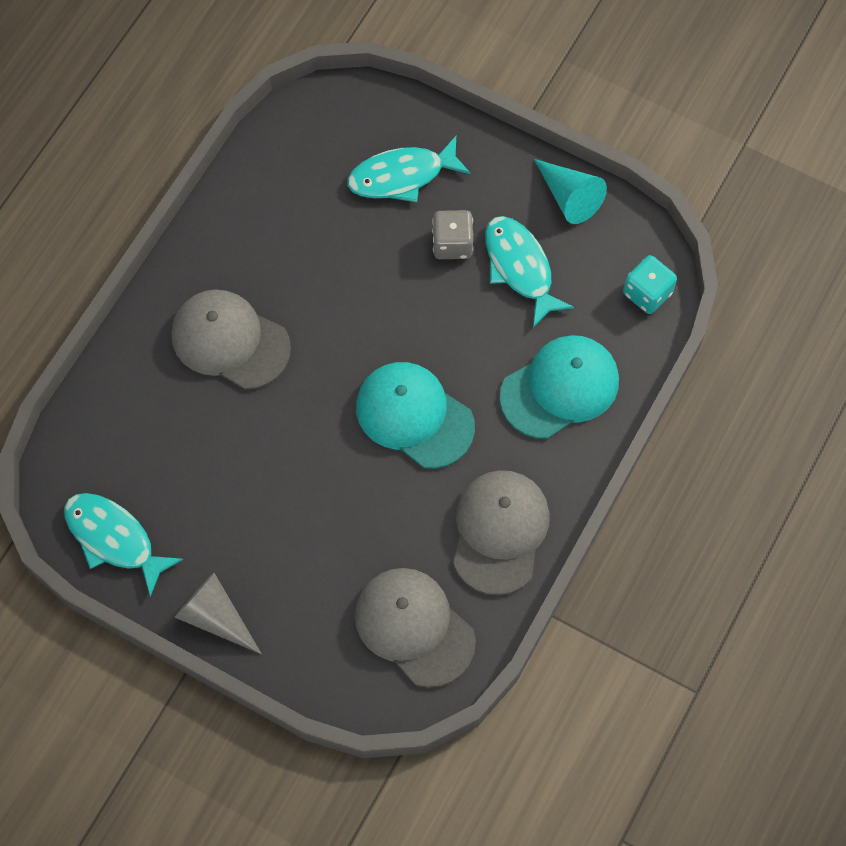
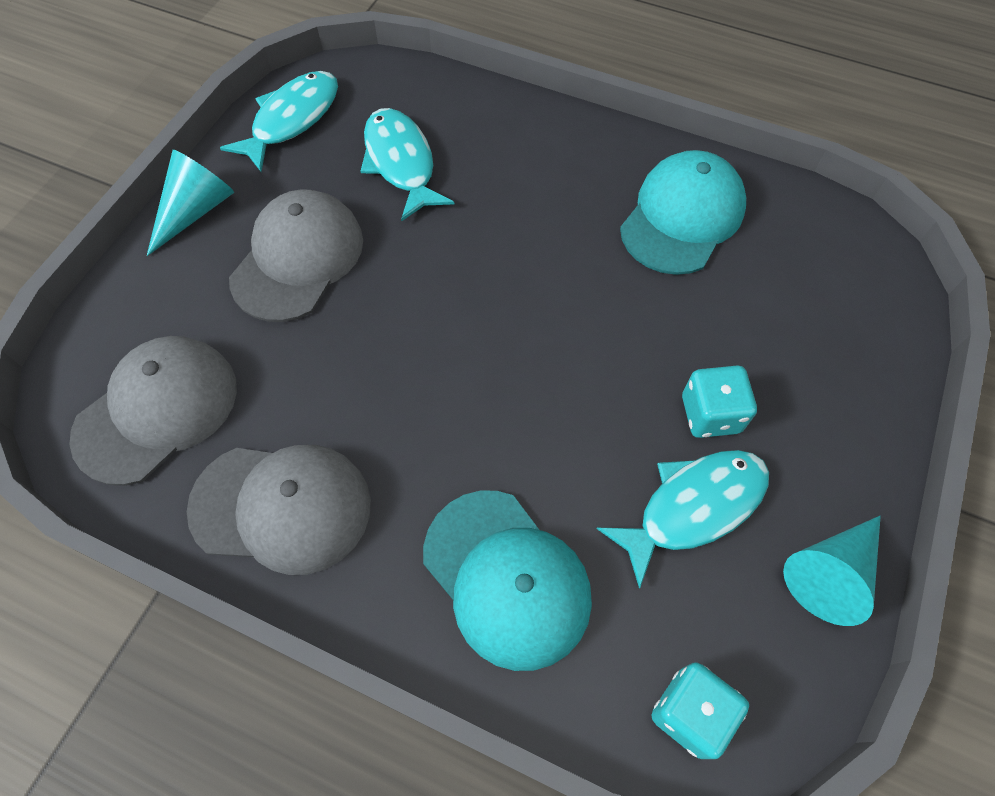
camera: 85 degrees right, 5 degrees down
grey cap [171,289,291,390] -> grey cap moved to [229,189,363,322]
grey cone [174,573,262,654] -> turquoise cone [147,150,234,256]
turquoise fish [348,136,471,203] -> turquoise fish moved to [361,108,454,221]
turquoise cap [356,362,475,469] -> turquoise cap moved to [620,150,746,275]
grey dice [432,210,473,259] -> turquoise dice [682,365,757,438]

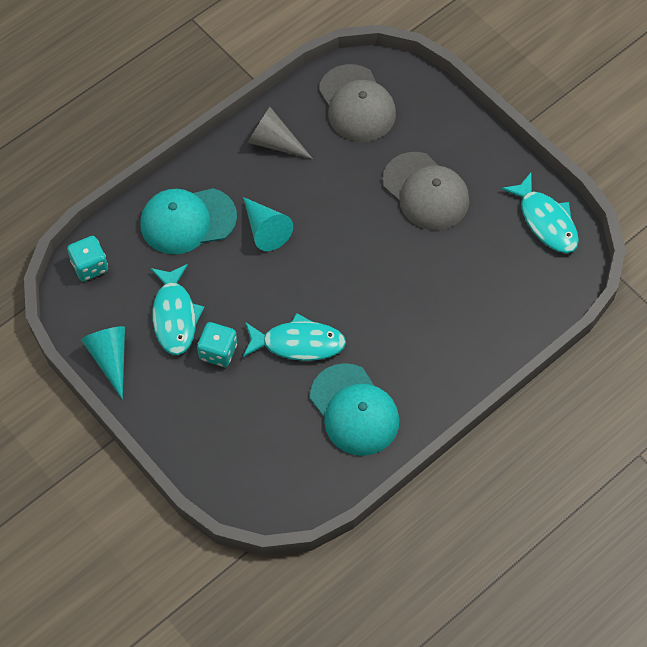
camera: 115 degrees right, 0 degrees up
turquoise cone [147,150,234,256] -> turquoise cone moved to [243,197,293,251]
grey cap [187,445,371,575] -> grey cone [247,107,313,159]
turquoise fish [361,108,454,221] -> turquoise fish moved to [243,313,346,361]

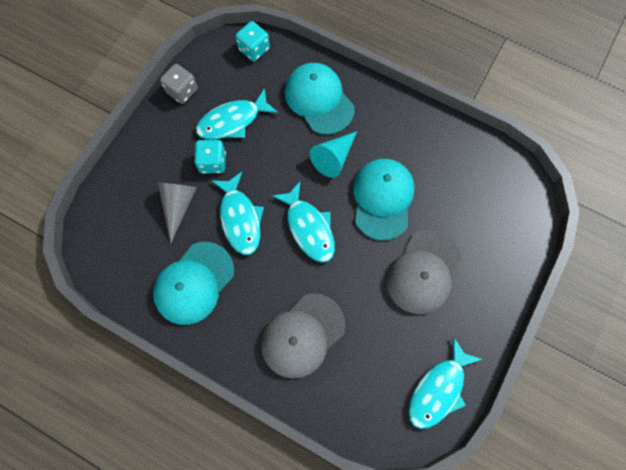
camera: 70 degrees right, 10 degrees up
turquoise cone [81,326,125,399] -> grey dice [160,64,198,104]
grey cone [247,107,313,159] -> grey cone moved to [157,182,197,243]
grey cap [319,64,396,142] -> grey cap moved to [261,293,345,379]
none -> turquoise fish [272,182,335,263]
none -> turquoise cap [353,159,415,241]

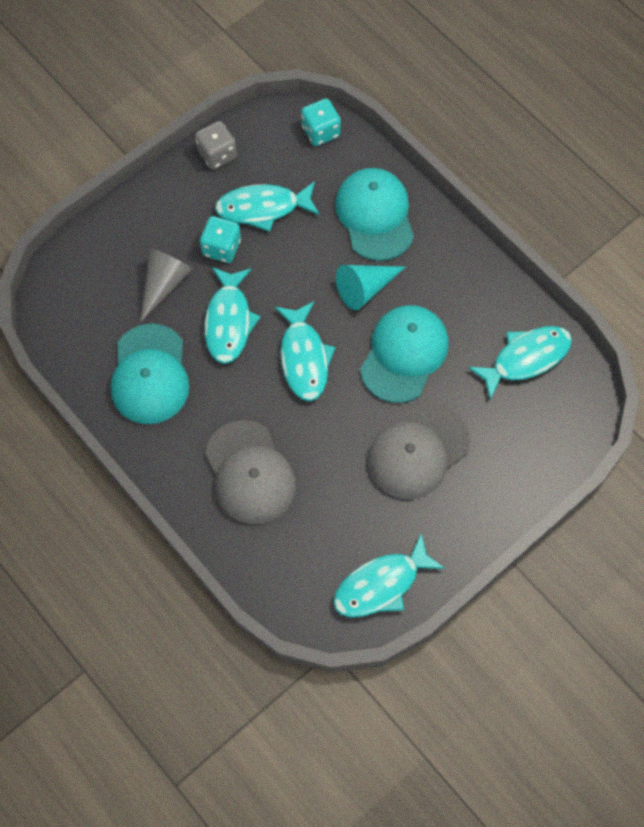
camera: 20 degrees right, 5 degrees down
turquoise cap [153,242,234,325] -> turquoise cap turned 60 degrees counterclockwise [111,323,189,424]
grey cap [261,293,345,379] -> grey cap turned 90 degrees counterclockwise [205,420,296,524]
none -> turquoise fish [468,326,572,400]

